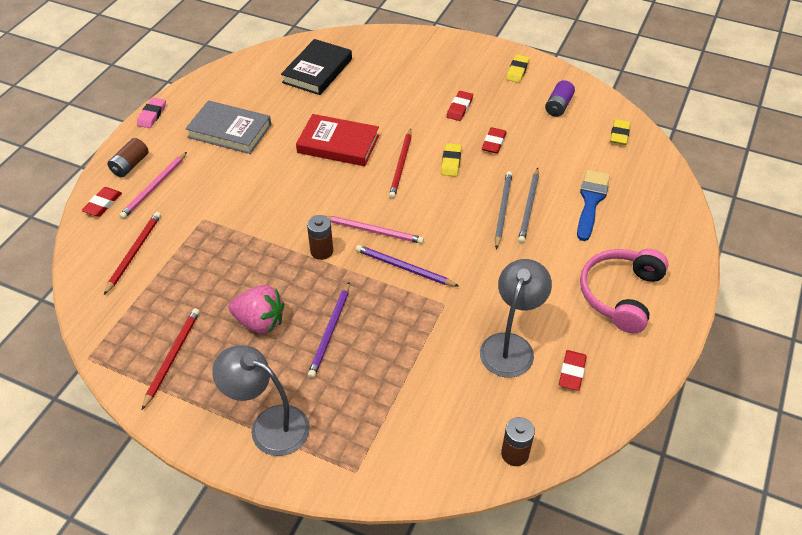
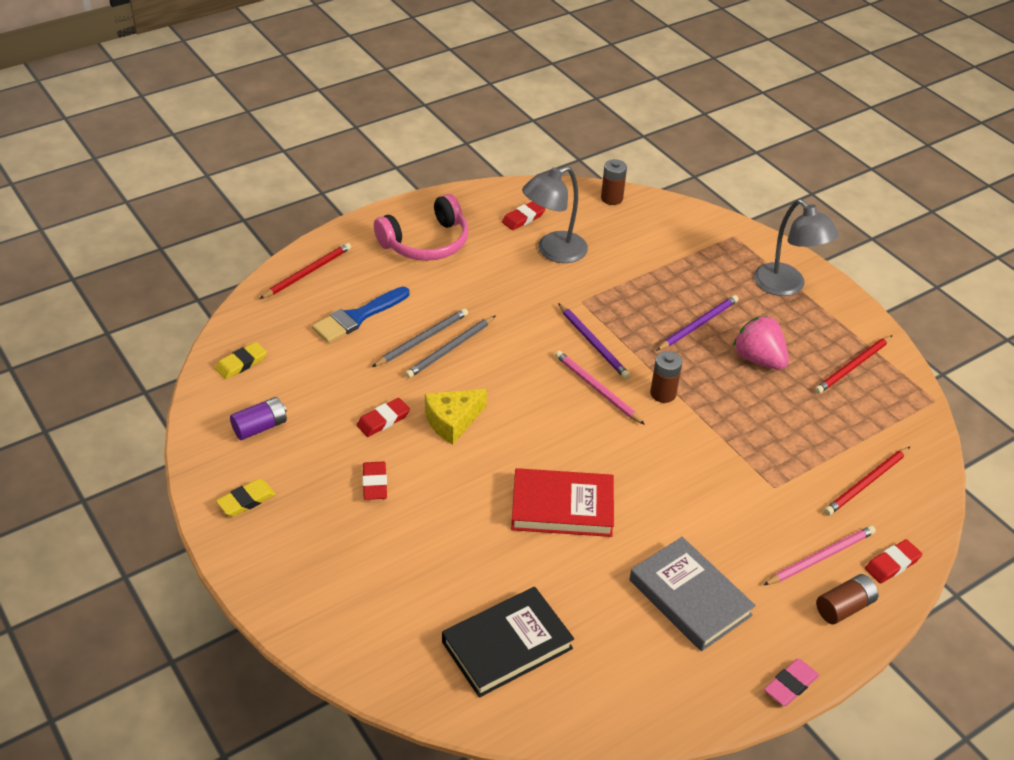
camera: 150 degrees left, 5 degrees down
red book [296,114,379,166] -> red book turned 45 degrees counterclockwise [511,468,614,537]
red pencil [389,128,412,199] -> red pencil moved to [259,243,351,299]
yellow eraser [441,143,462,177] -> yellow cheese [425,389,487,445]
red eraser [446,91,473,121] -> red eraser turned 60 degrees counterclockwise [363,461,387,500]

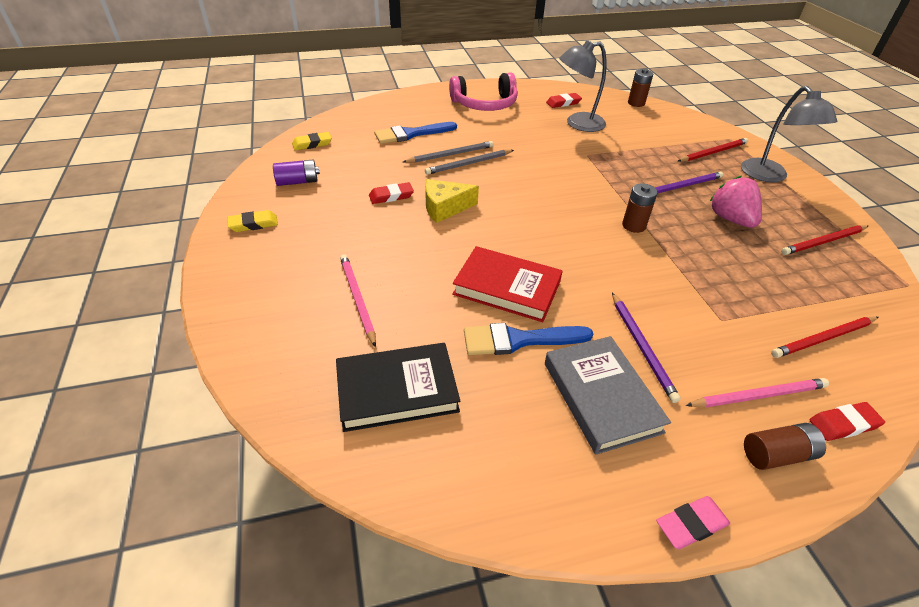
camera: 20 degrees right, 0 degrees up
red pencil [259,243,351,299] -> red pencil moved to [678,138,748,162]
red eraser [363,461,387,500] -> none
pink pencil [555,351,645,425] -> pink pencil moved to [340,254,376,347]
purple pencil [558,303,630,379] -> purple pencil moved to [612,293,681,403]
none -> blue brush [464,323,593,355]

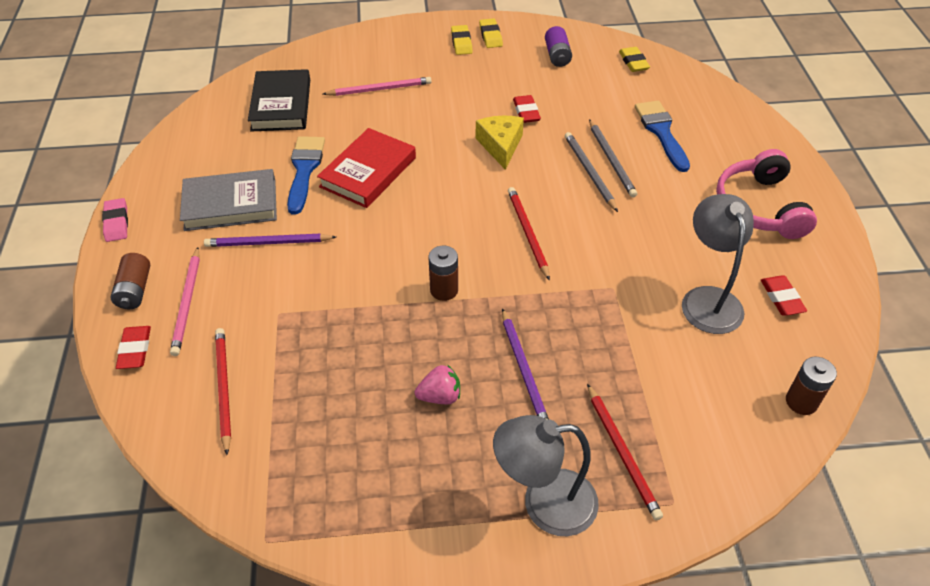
camera: 100 degrees right, 5 degrees up
pink strawberry [710,176,762,228] -> pink strawberry [415,365,460,404], size x0.64
red pencil [781,225,868,255] -> red pencil moved to [508,187,550,281]
none -> yellow eraser [451,25,473,55]

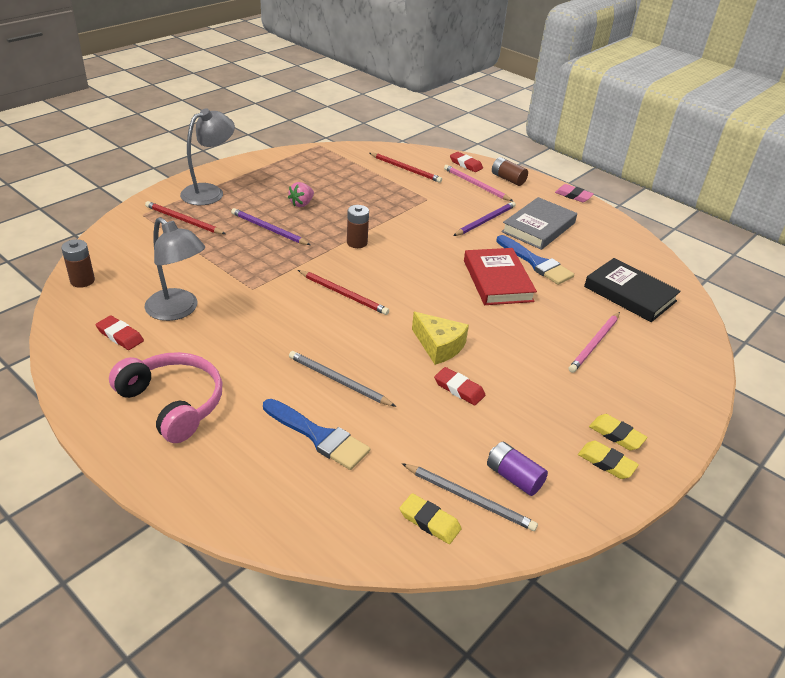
camera: 135 degrees right, 10 degrees down
grey pencil [565,132,618,212] -> grey pencil moved to [402,463,538,531]

